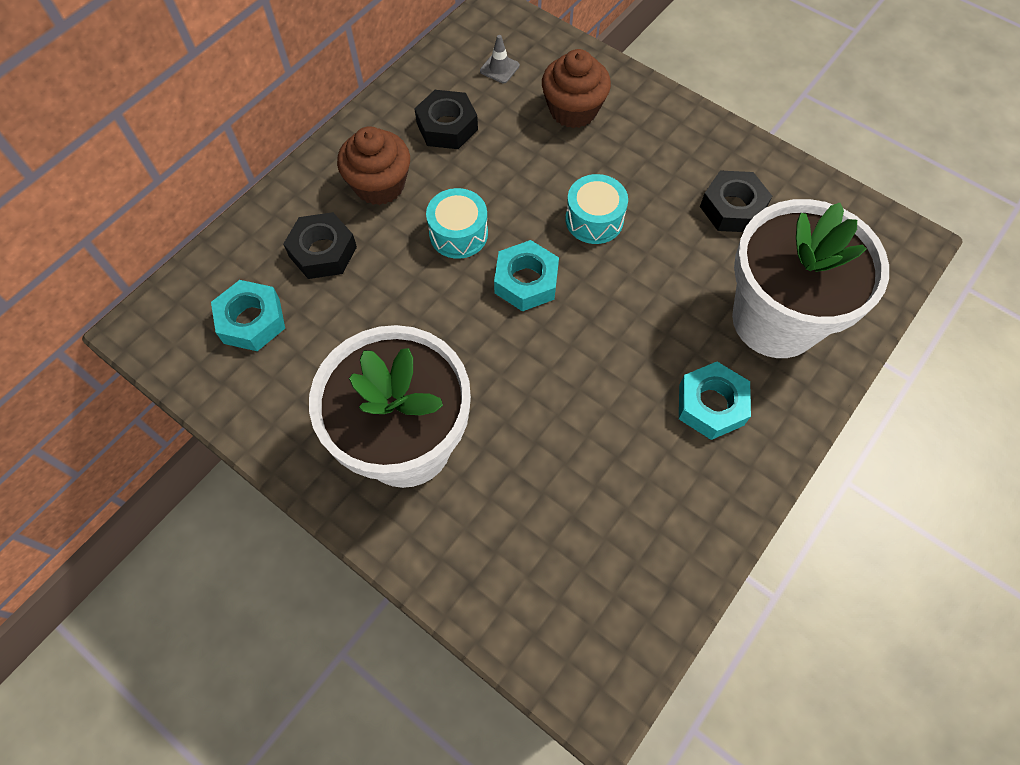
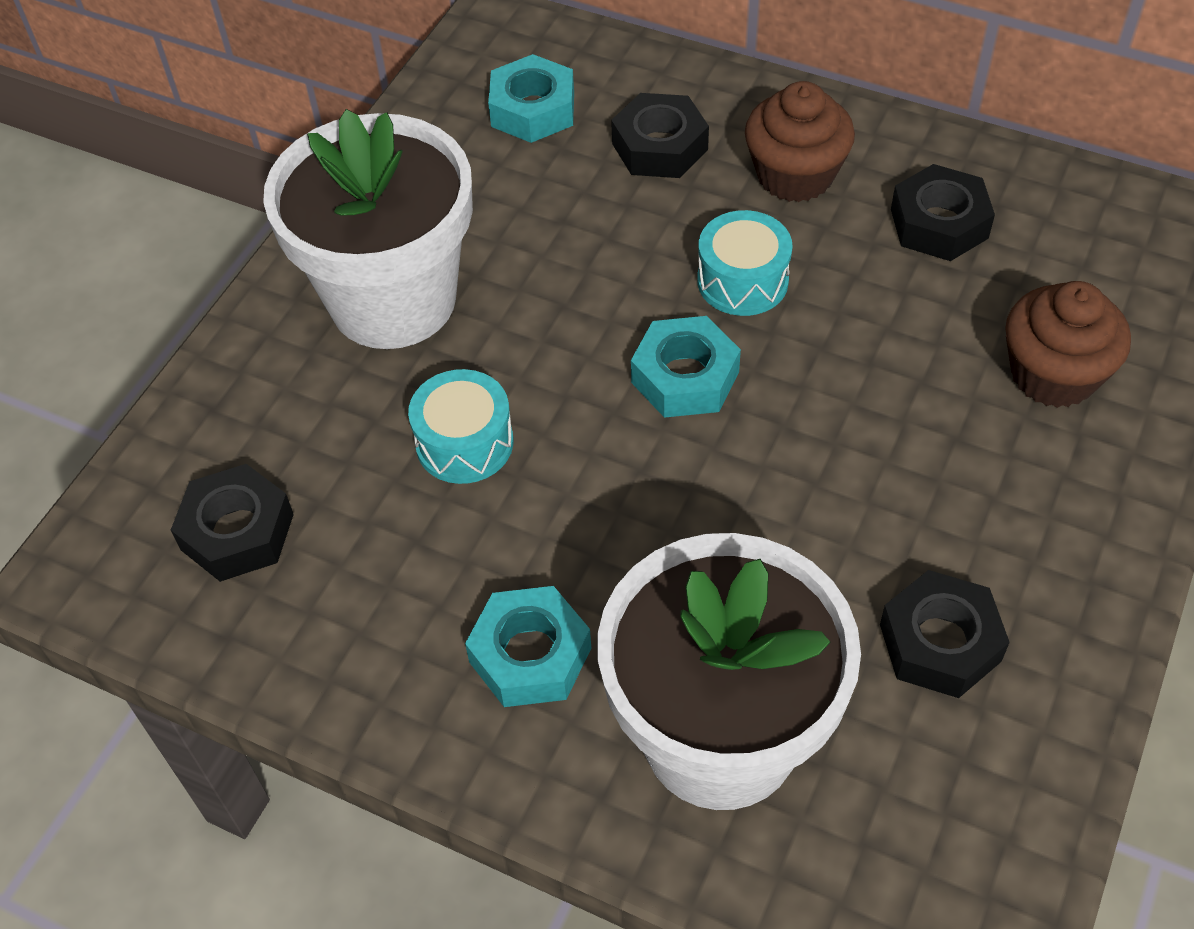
camera: 80 degrees right, 10 degrees down
grey traffic cone [480,35,520,83] -> none
turquoise drum [565,174,628,244] -> turquoise drum moved to [408,369,513,484]
none -> black nut [171,464,294,582]

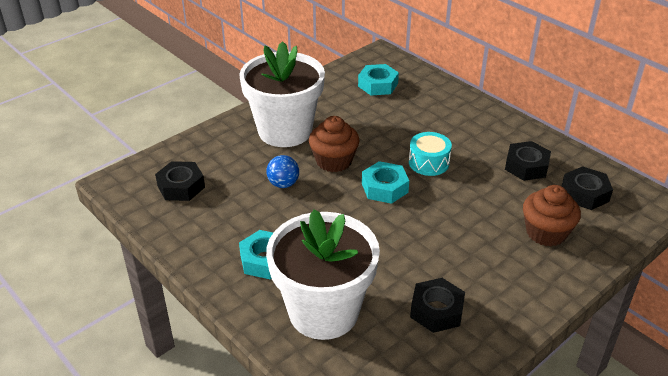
camera: 20 degrees right, 15 degrees down
turquoise drum [408,369,513,484] -> blue ball [266,155,299,188]
black nut [611,93,709,178] -> black nut moved to [562,166,613,210]
brown cupcake [745,81,855,202] -> brown cupcake moved to [309,116,360,172]

